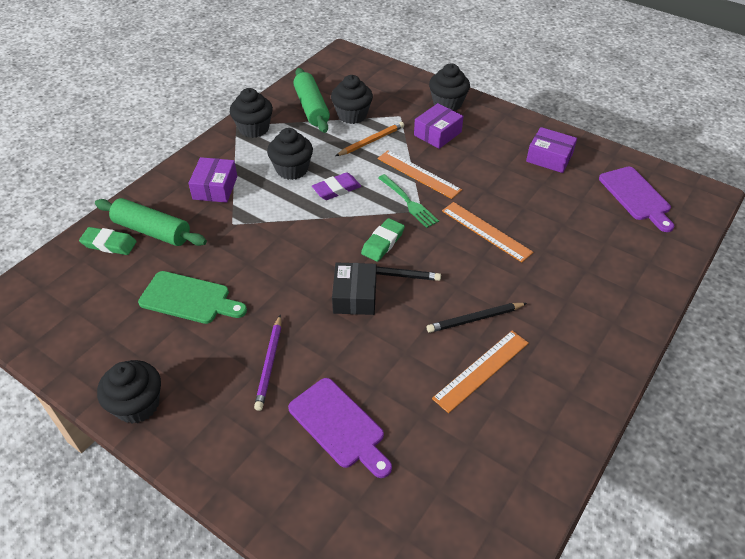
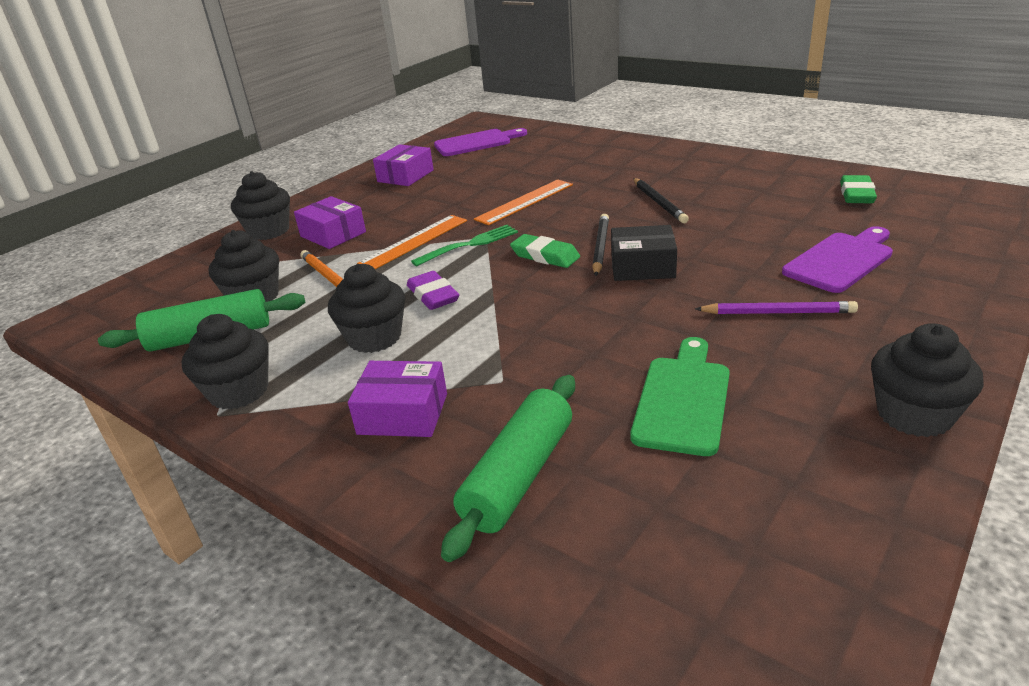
camera: 85 degrees left, 15 degrees down
green eraser [79,227,137,255] -> green eraser moved to [840,175,877,203]
orange ruler [432,331,529,413] -> none

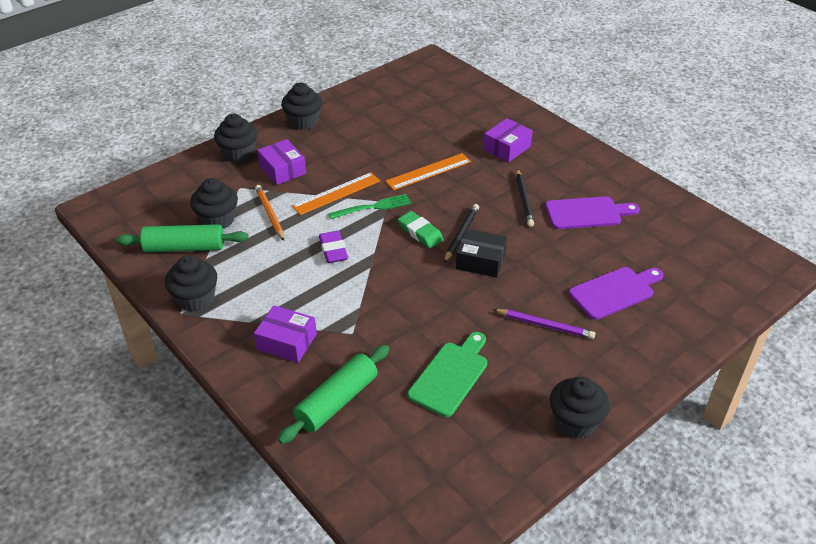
camera: 10 degrees right, 10 degrees up
black cupcake [328,264,405,353] -> black cupcake moved to [281,83,322,130]
purple box [373,144,434,186] -> purple box moved to [483,118,533,162]
purple cutting board [434,128,527,156] -> purple cutting board moved to [545,196,640,229]
green eraser [840,175,877,203] -> none

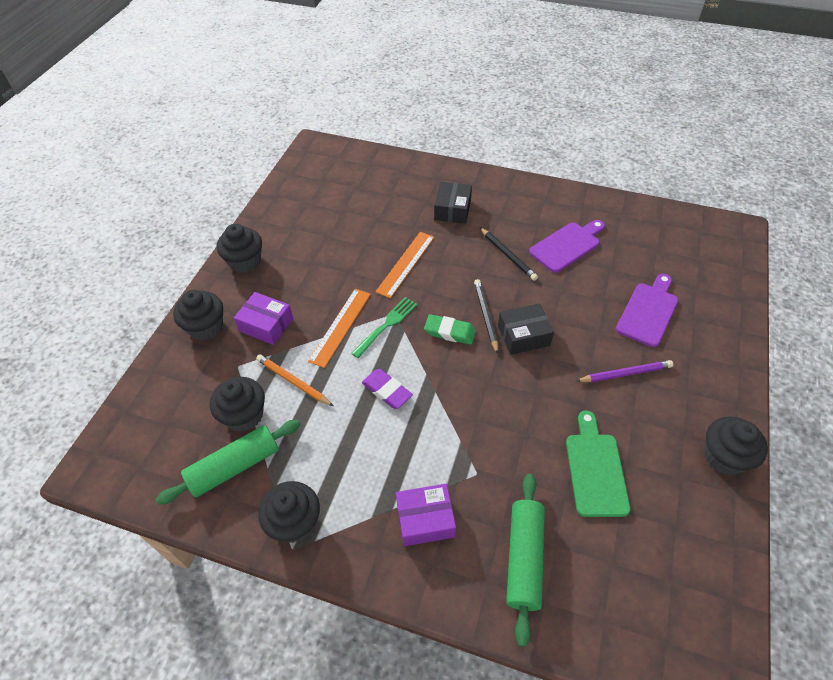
camera: 30 degrees left, 10 degrees up
purple box [483,118,533,162] -> black box [434,182,472,224]

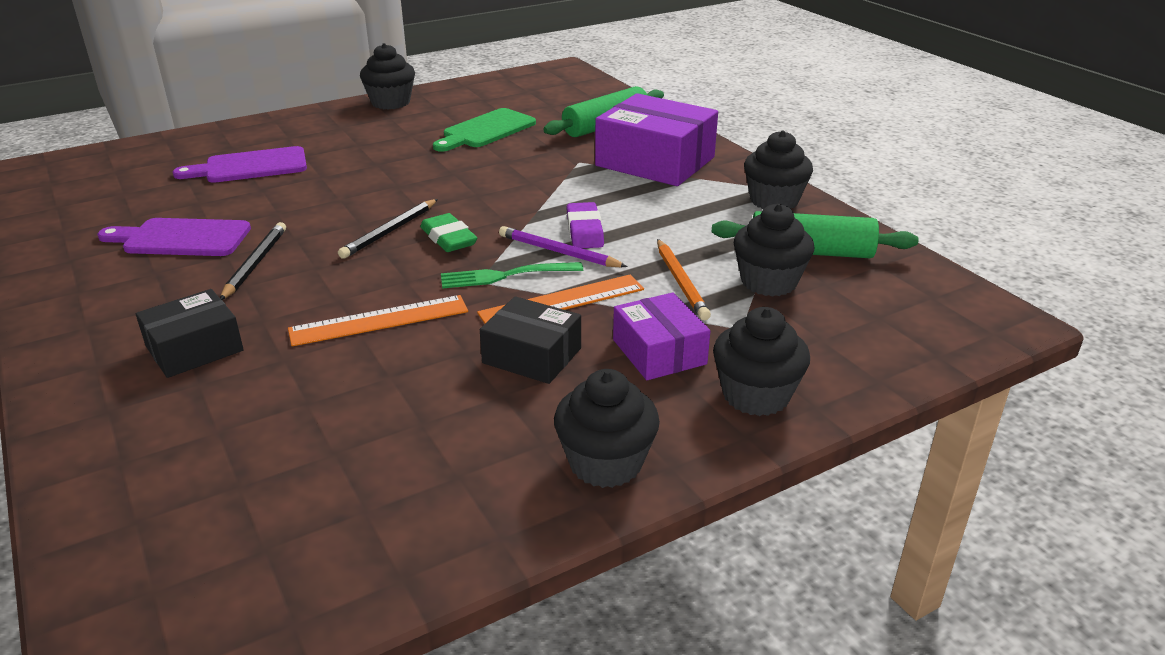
camera: 140 degrees left, 20 degrees down
purple box [396,484,456,546] -> purple box [595,93,718,186], size x1.72
black box [498,303,554,355] -> black box moved to [480,296,581,384]
purple pencil [576,360,673,382] -> purple pencil moved to [499,226,628,267]

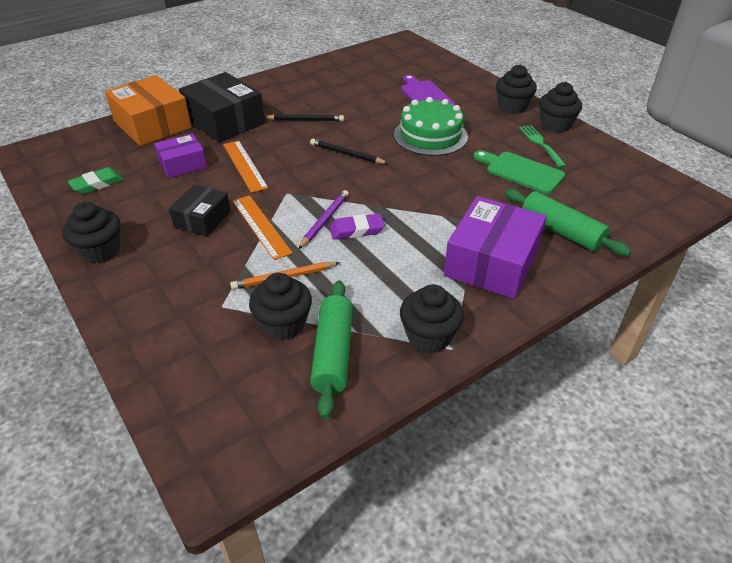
camera: 85 degrees right, 10 degrees up
purple cutting board [97,218,251,256] -> none
black box [136,289,244,378] -> black box [179,72,265,142], size x1.72
green eraser [420,213,477,252] -> green eraser moved to [68,167,124,194]
green fork [441,262,583,289] -> green fork moved to [519,125,566,168]
purple box [613,292,710,380] -> purple box moved to [154,133,207,178]
black cupcake [713,307,810,416] -> black cupcake moved to [496,65,537,114]
none -> orange box [105,75,192,146]
none -> green cake [394,97,468,156]

